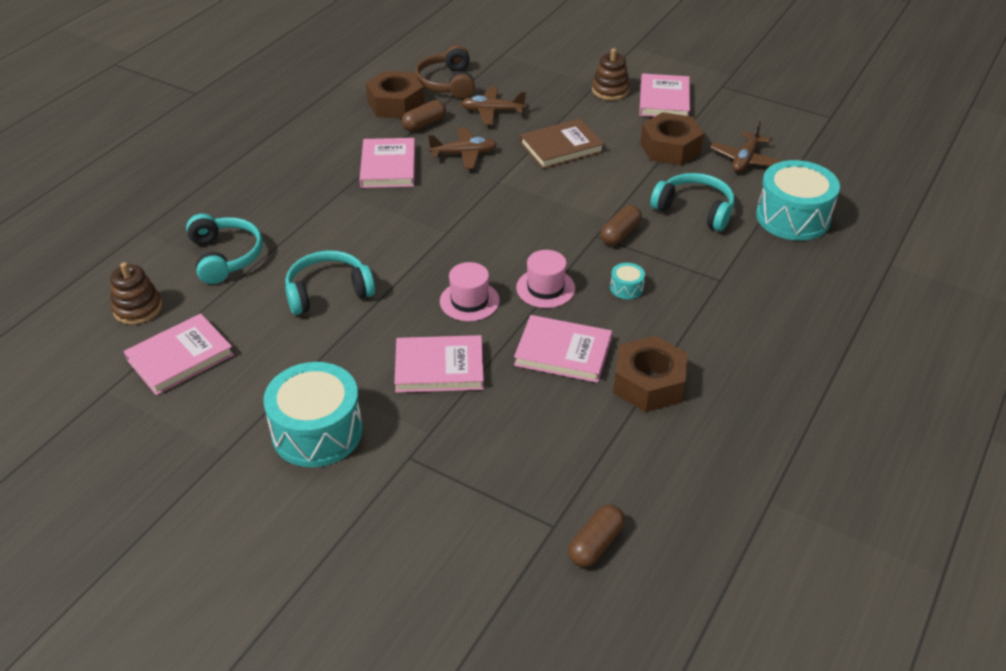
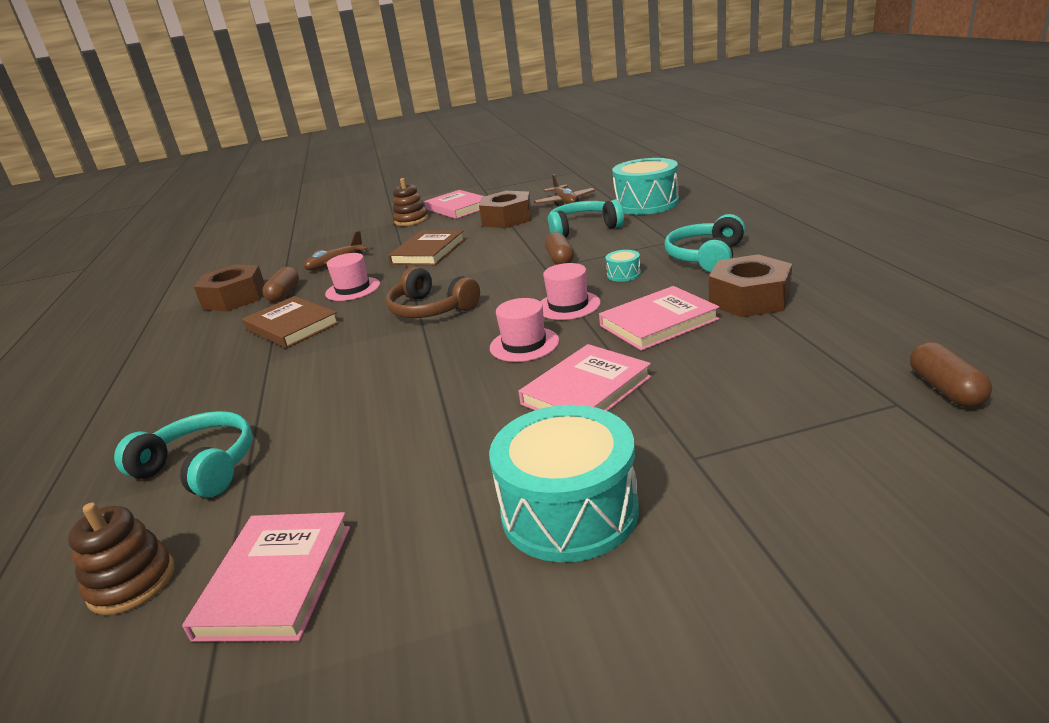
camera: 40 degrees left, 15 degrees down
turquoise headphones [285,251,375,315] -> turquoise headphones moved to [664,214,745,272]
pink book [359,138,415,188] -> brown book [242,296,340,348]
brown headphones [415,45,475,99] -> brown headphones moved to [386,267,480,318]
brown plane [428,127,497,169] -> pink hat [325,253,380,301]

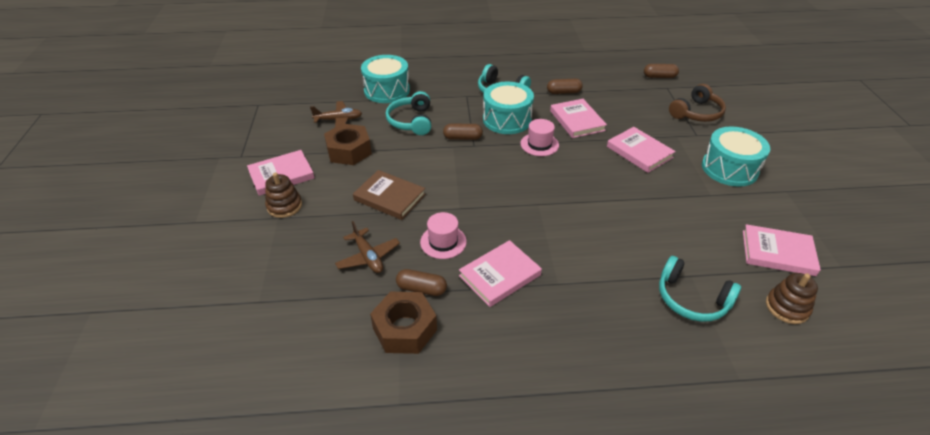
camera: 85 degrees left, 15 degrees up
turquoise headphones [114,411,253,497] -> turquoise headphones turned 90 degrees counterclockwise [659,256,741,322]
brown book [242,296,340,348] -> pink book [459,240,542,307]
brown headphones [386,267,480,318] -> brown headphones moved to [669,84,726,122]
pink hat [490,298,559,362] -> none
turquoise drum [606,250,641,282] -> turquoise drum [483,82,534,134], size x2.38
brown nut [709,254,792,317] -> brown capsule [547,79,583,94]

